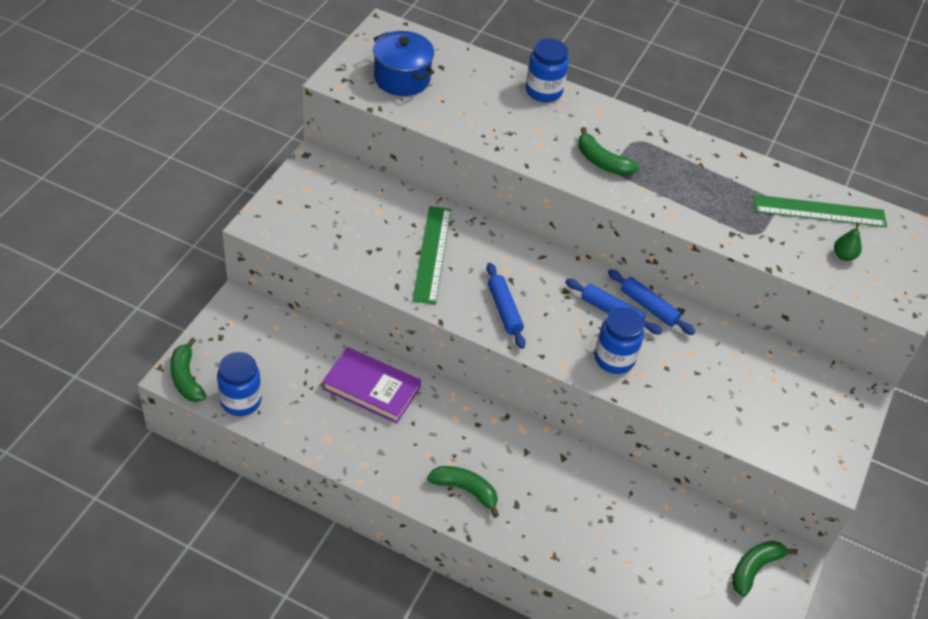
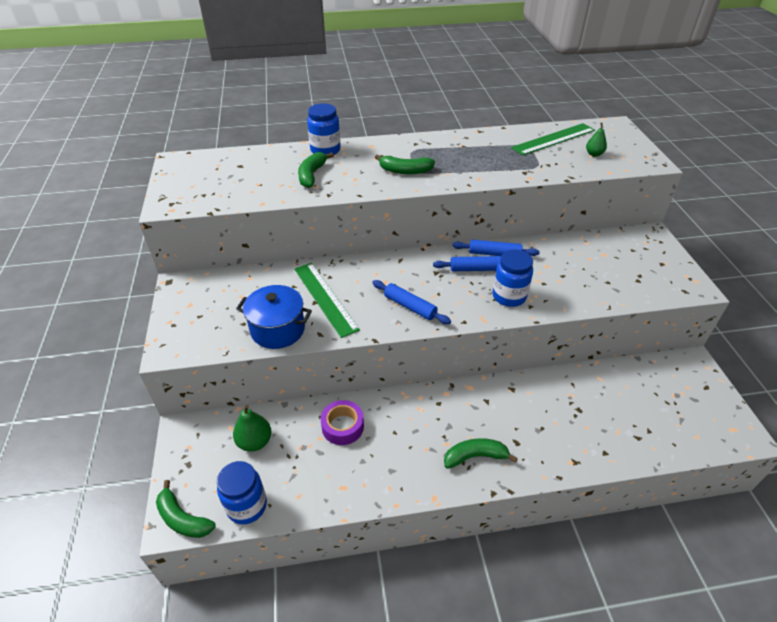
camera: 30 degrees left, 5 degrees down
purple book [322,347,421,423] -> purple tape [321,400,364,445]
blue pot [373,31,434,96] -> blue pot moved to [236,285,312,349]
green banana [732,540,798,597] -> green banana moved to [298,152,334,188]
none -> green pear [233,405,271,452]

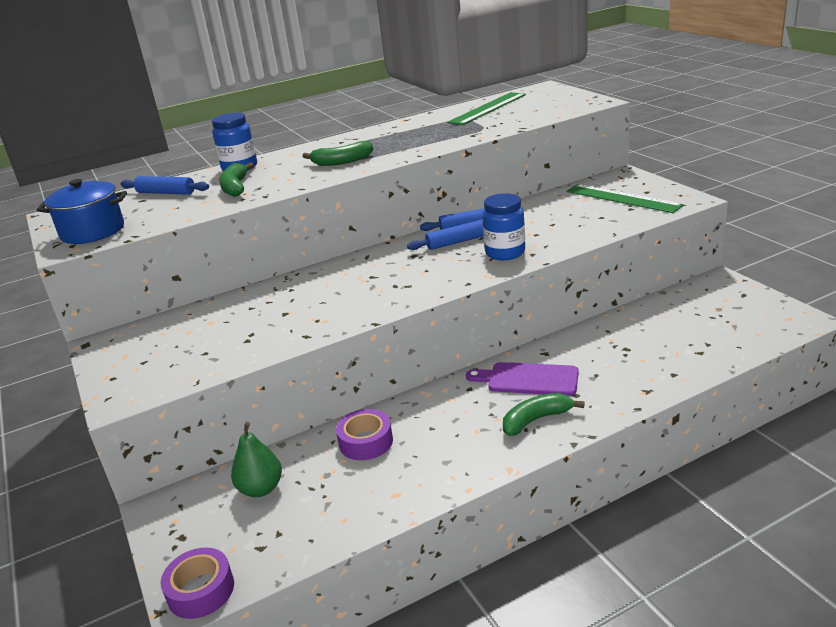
camera: 15 degrees left, 15 degrees down
green banana [156,480,216,538] -> purple tape [161,547,234,619]
blue jar [217,461,267,524] -> none
blue pot [236,285,312,349] -> blue pot moved to [37,179,127,244]
green ruler [294,263,360,338] -> green ruler moved to [566,184,684,213]
blue rolling pin [372,280,451,324] -> blue rolling pin moved to [121,176,209,195]
green pear [586,123,607,157] -> none
none -> purple cutting board [466,362,579,396]

